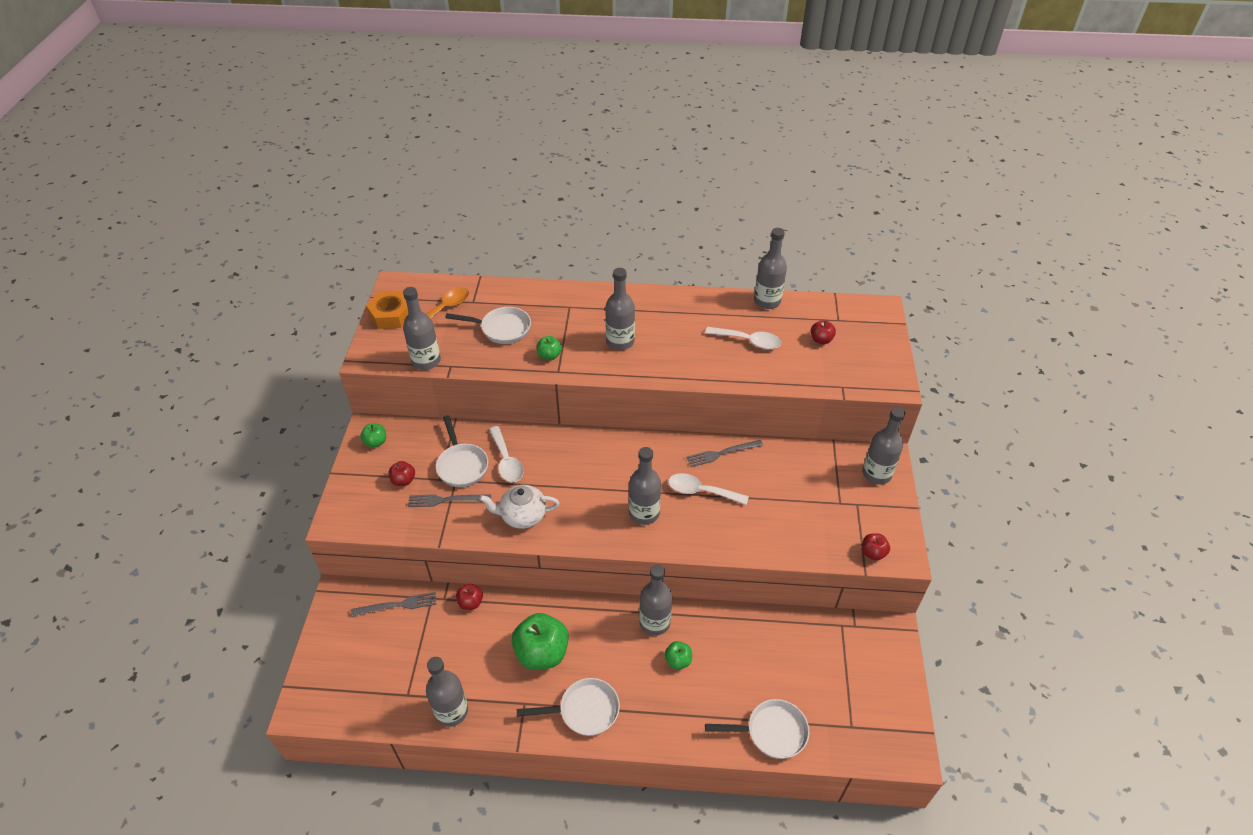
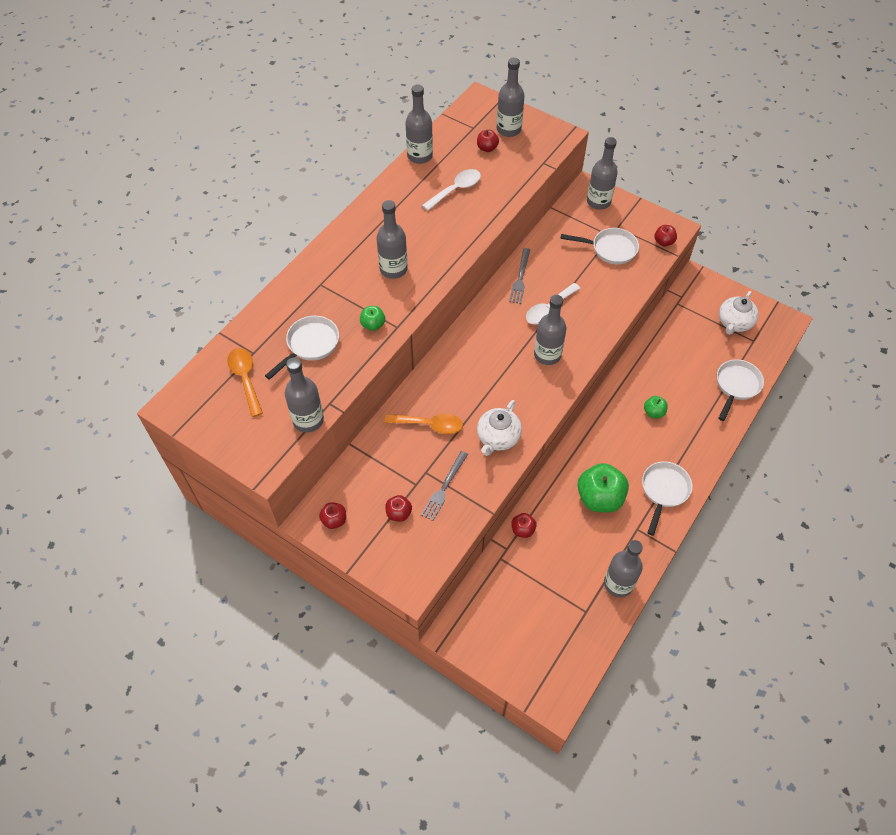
camera: 60 degrees left, 10 degrees up
grey fork [351,592,436,616] -> none
green apple [360,424,386,448] -> red apple [319,502,346,529]
orange nut [366,291,408,329] -> none
white pan [436,415,488,487] -> white pan moved to [561,228,639,265]
white spoon [489,426,524,482] -> orange spoon [385,414,463,434]
grey bottle [639,564,672,636] -> grey bottle moved to [497,58,525,137]
none -> white teapot [719,291,759,335]

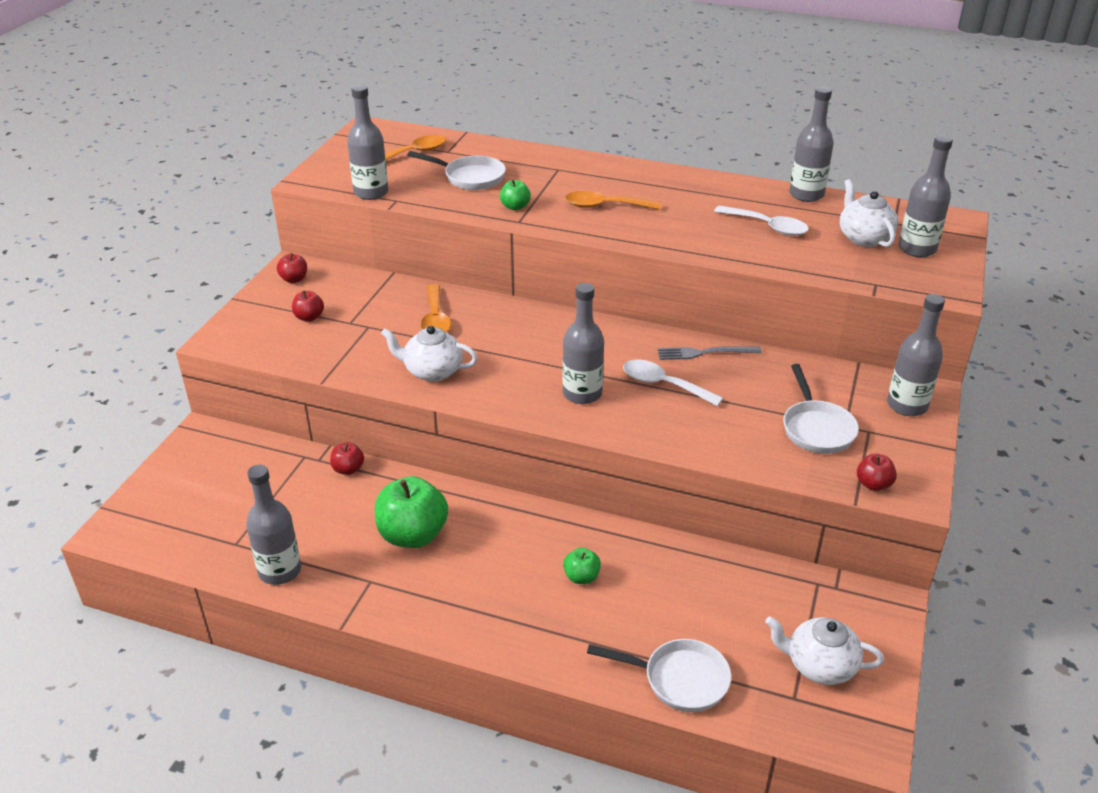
camera: 75 degrees right, 20 degrees down
grey bottle [376,200,408,279] -> orange spoon [565,191,661,210]
grey fork [421,451,468,521] -> none
red apple [477,130,499,152] -> white teapot [840,179,898,247]
white pan [642,461,692,536] -> none

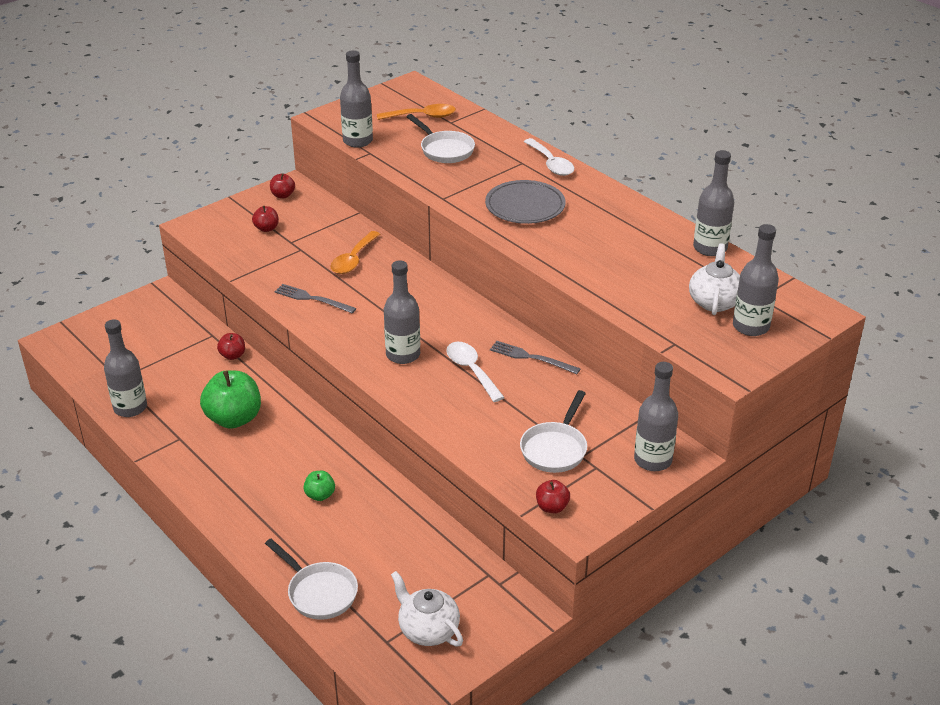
camera: 30 degrees right, 0 degrees up
white teapot [381,326,478,382] -> grey fork [275,284,357,313]
green apple [500,180,531,210] -> none
orange spoon [565,191,661,210] -> grey plate [485,180,566,224]
white spoon [714,205,809,236] -> white spoon moved to [524,138,574,176]

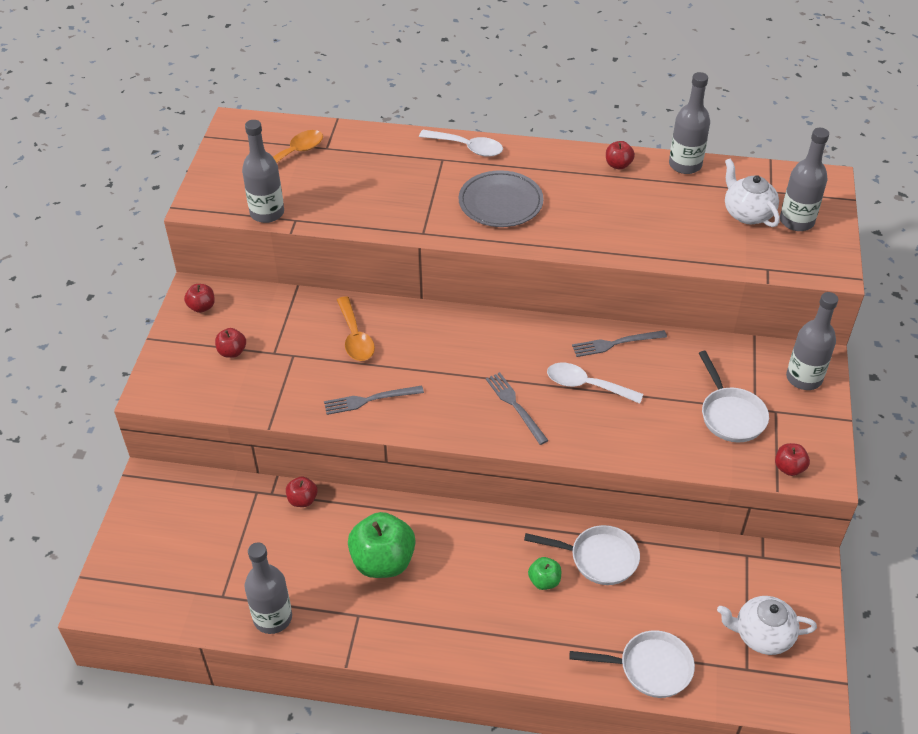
camera: 40 degrees left, 10 degrees up
grey bottle [384,260,420,364] -> grey fork [486,372,549,445]
white pan [406,114,475,163] -> white pan moved to [524,525,640,585]
none -> red apple [606,141,635,170]

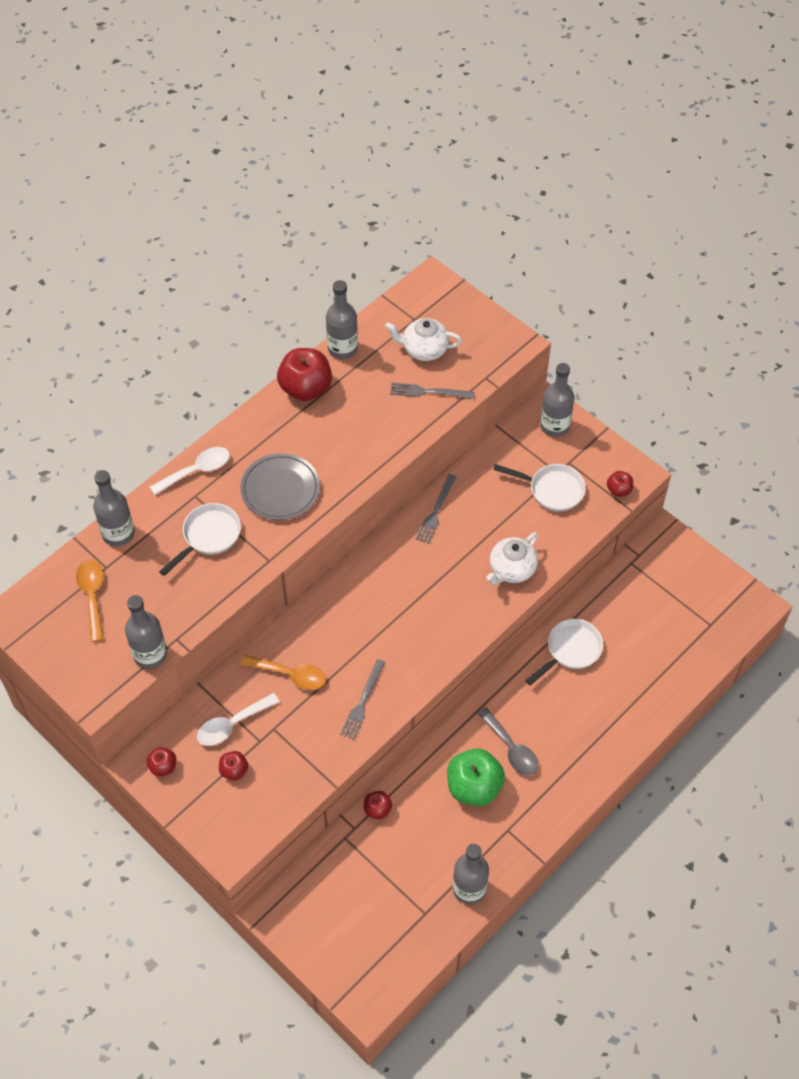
camera: 55 degrees left, 10 degrees up
grey fork [486,372,549,445] -> grey fork moved to [390,383,475,399]
green apple [528,557,561,590] -> none
white spoon [547,363,643,404] -> white spoon moved to [197,693,280,746]
white pan [570,630,695,698] -> white pan moved to [159,503,241,576]
red apple [606,141,635,170] -> red apple [277,348,332,401], size x2.03
white teapot [717,596,817,655] -> white teapot moved to [486,532,538,585]
grey bottle [780,128,829,231] -> grey bottle moved to [93,470,135,546]
none -> grey spoon [477,707,539,775]

